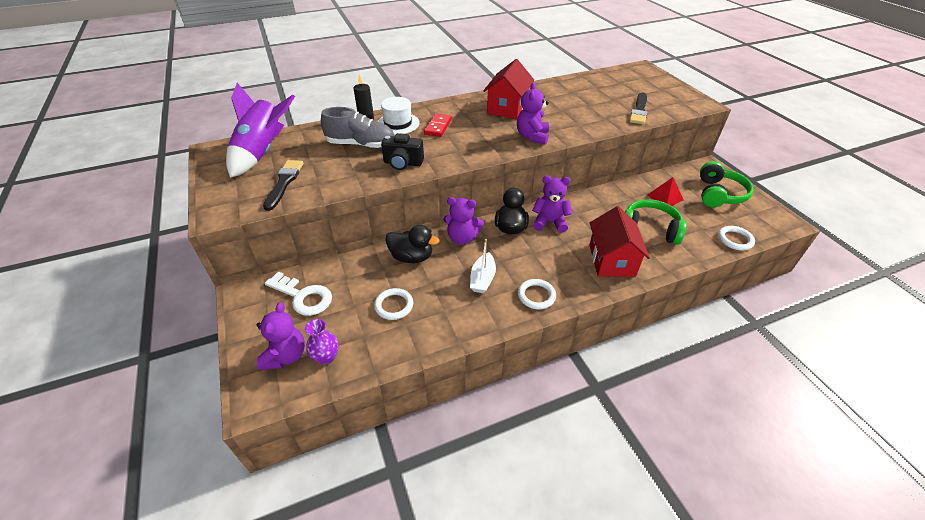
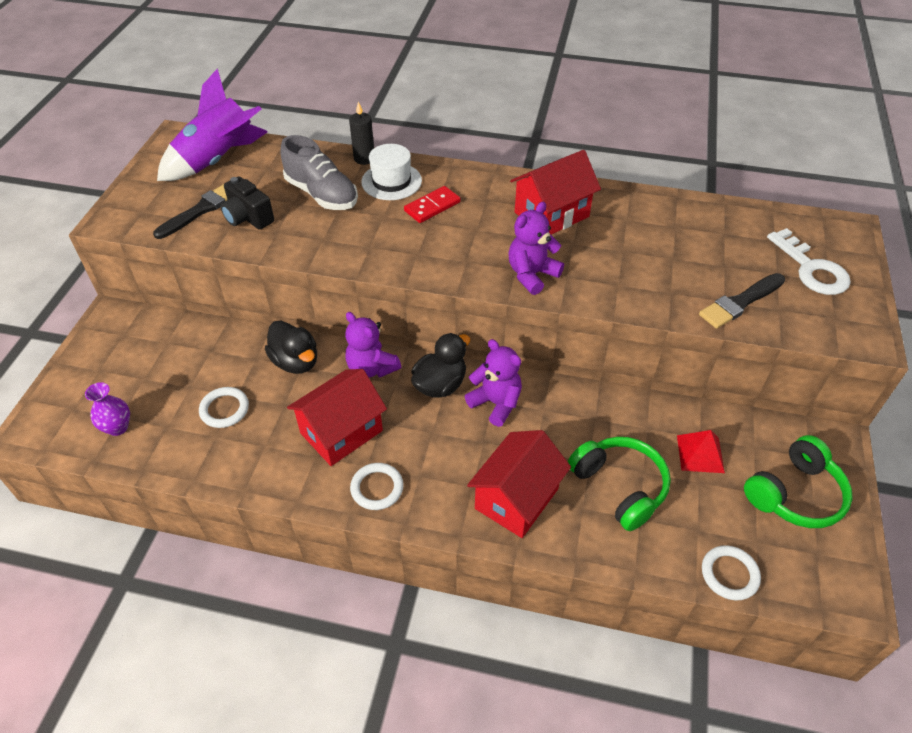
camera: 35 degrees right, 5 degrees up
purple teddy bear [257,302,305,370] -> none
white key [265,271,332,316] -> white key moved to [767,228,851,295]
black camera [381,133,424,170] -> black camera moved to [221,176,274,230]
white boat [470,239,496,294] -> red house [287,369,387,466]

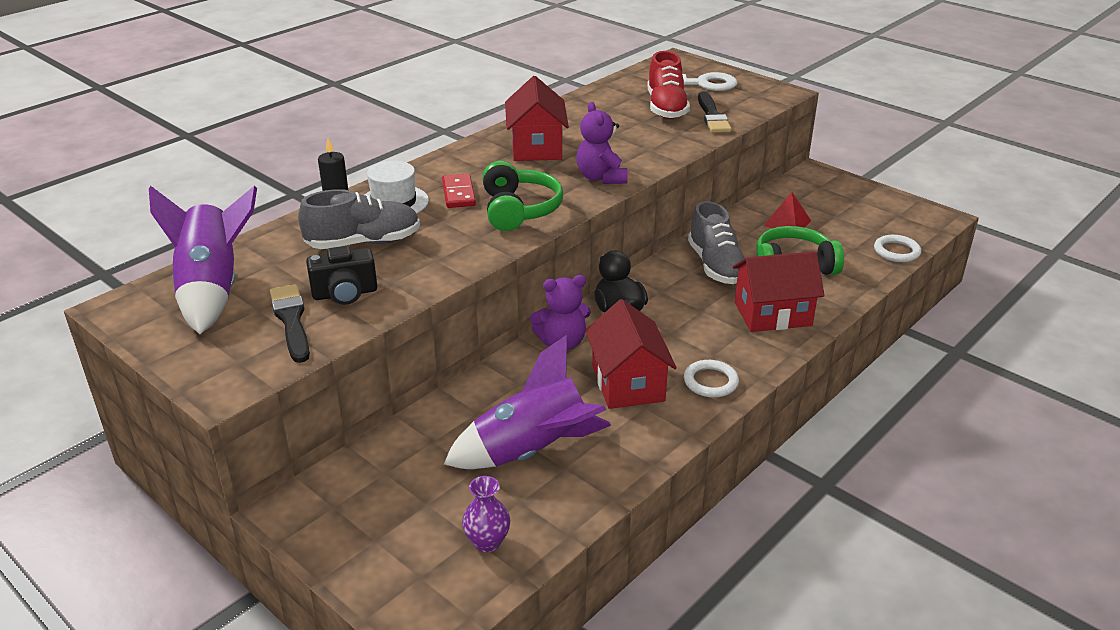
camera: 60 degrees left, 15 degrees down
white ring [199,387,249,428] -> purple rocket [444,335,611,469]
black duck [265,320,317,374] -> none
purple teddy bear [465,339,522,427] -> none
red house [467,430,571,538] -> red house turned 75 degrees counterclockwise [733,251,825,332]
green headphones [744,435,853,528] -> green headphones moved to [482,161,563,231]
none -> red shoe [647,51,690,119]
none -> grey shoe [688,201,745,284]

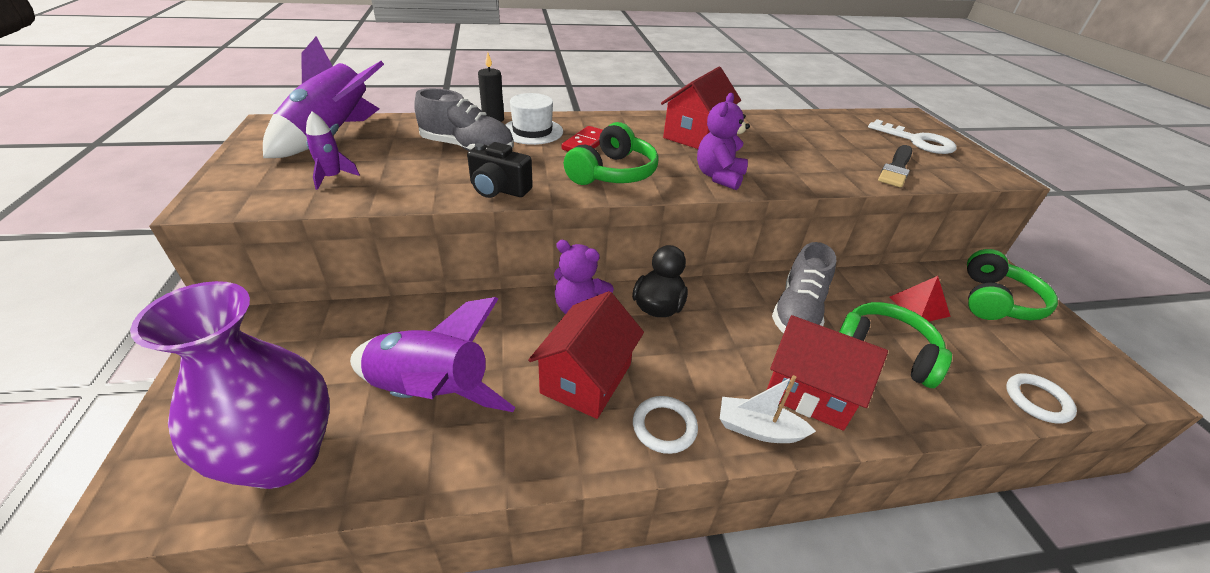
camera: 35 degrees right, 5 degrees up
black brush [270,284,310,363] -> purple rocket [306,111,360,190]
black camera [306,246,377,305] -> black camera moved to [467,142,533,198]
purple vase [462,476,510,552] -> purple vase [130,281,330,489], size x2.35
red shoe [647,51,690,119] -> none
none -> white boat [720,375,816,443]
none -> green headphones [967,249,1058,320]

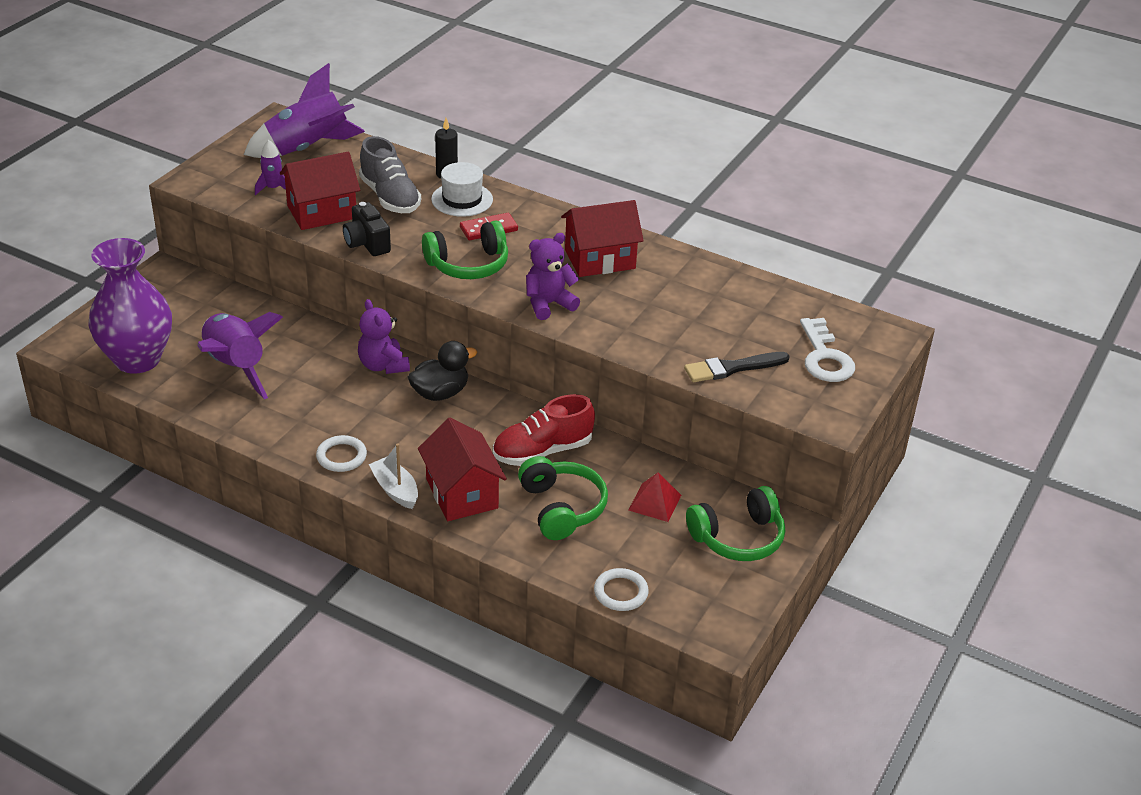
camera: 40 degrees right, 0 degrees up
red house [528,291,644,419] -> red house moved to [280,152,360,230]
grey shoe [772,242,836,333] -> red shoe [493,394,595,466]

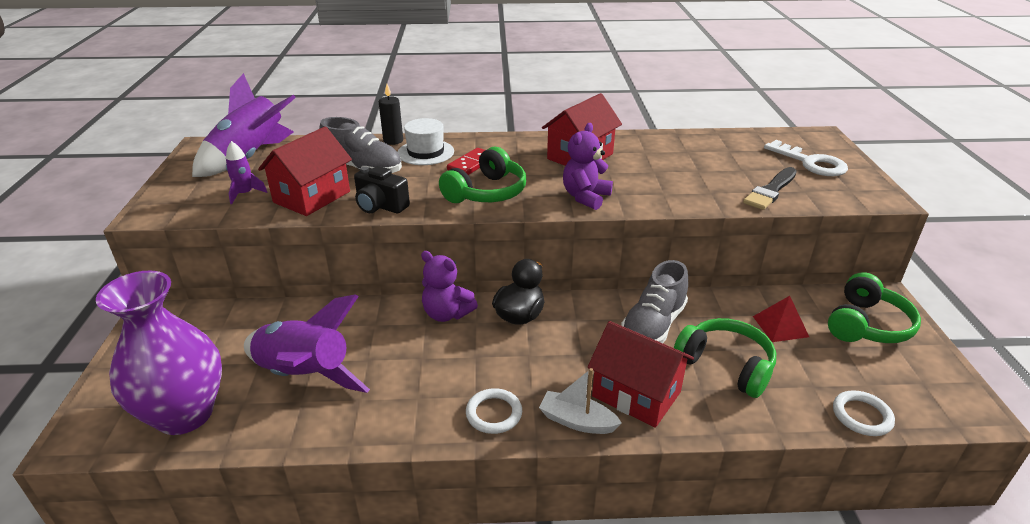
camera: 30 degrees left, 5 degrees down
red shoe [493,394,595,466] -> grey shoe [621,260,688,343]

